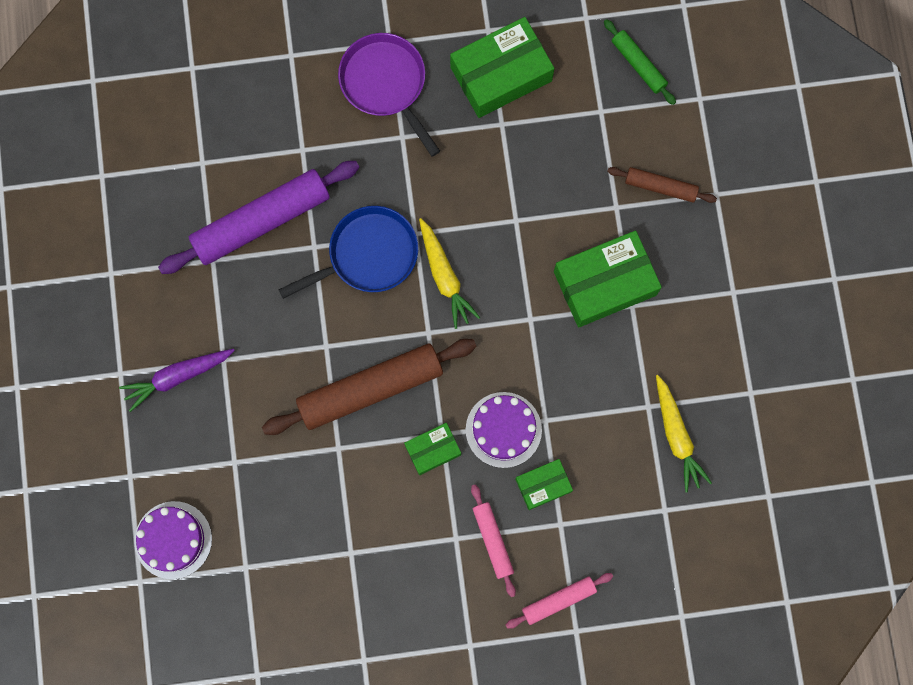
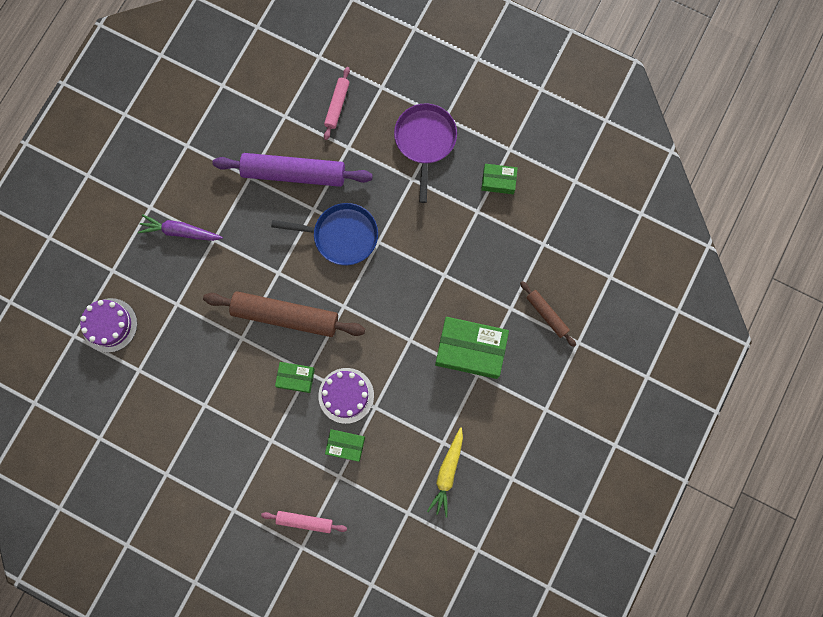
camera: 35 degrees right, 0 degrees up
yellow carrot [419,218,480,329] -> none
green box [450,17,554,118] -> green box [481,164,518,194], size x0.53
pink rolling pin [471,484,516,597] -> pink rolling pin moved to [324,67,350,140]
green rolling pin [604,19,676,105] -> none

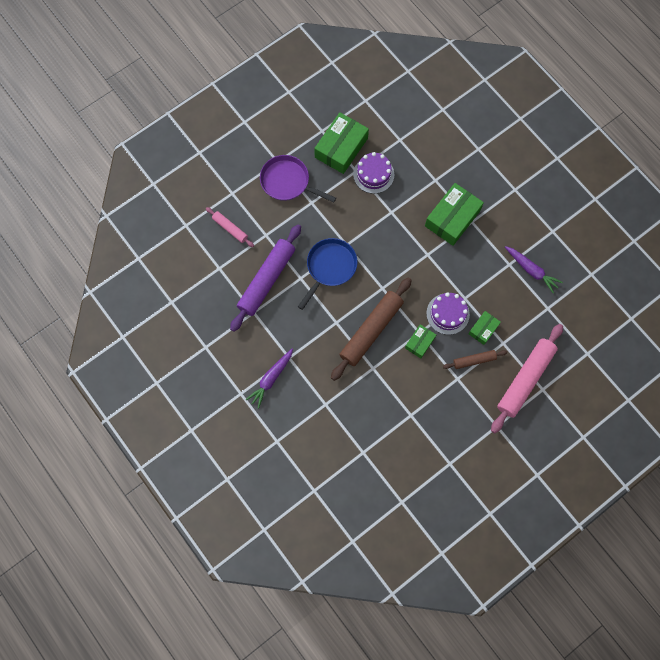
camera: 65 degrees left, 5 degrees down
purple cake [80,298,137,352] -> purple cake moved to [353,152,394,194]
pink rolling pin [261,511,347,533] -> pink rolling pin [491,324,563,433], size x1.97
yellow carrot [427,427,463,517] -> purple carrot [505,246,563,294]
green box [481,164,518,194] -> green box [314,112,369,174], size x1.88
brown rolling pin [520,281,576,347] -> brown rolling pin moved to [443,350,507,369]

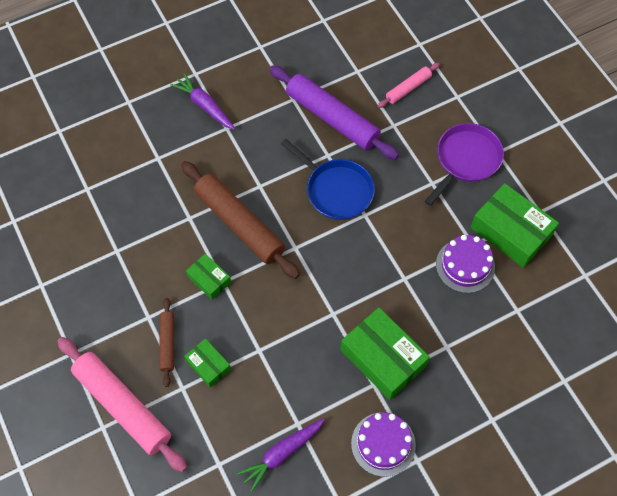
camera: 100 degrees right, 10 degrees down
purple cake [426,292,470,335] -> purple cake moved to [351,412,416,477]

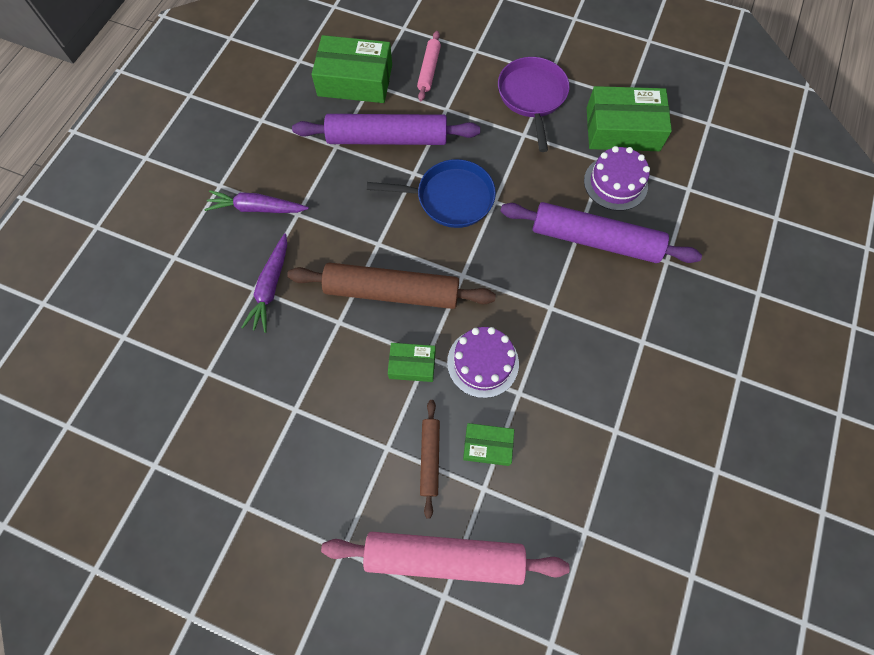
camera: 40 degrees left, 5 degrees up
brown rolling pin [159,298,174,387] -> brown rolling pin turned 45 degrees clockwise [420,400,440,519]
purple carrot [237,418,325,492] -> purple carrot moved to [241,233,287,333]
green box [341,307,430,400] -> green box moved to [312,35,392,103]
purple cake [351,412,416,477] -> purple cake moved to [447,327,519,398]
none -> purple rolling pin [500,202,702,263]

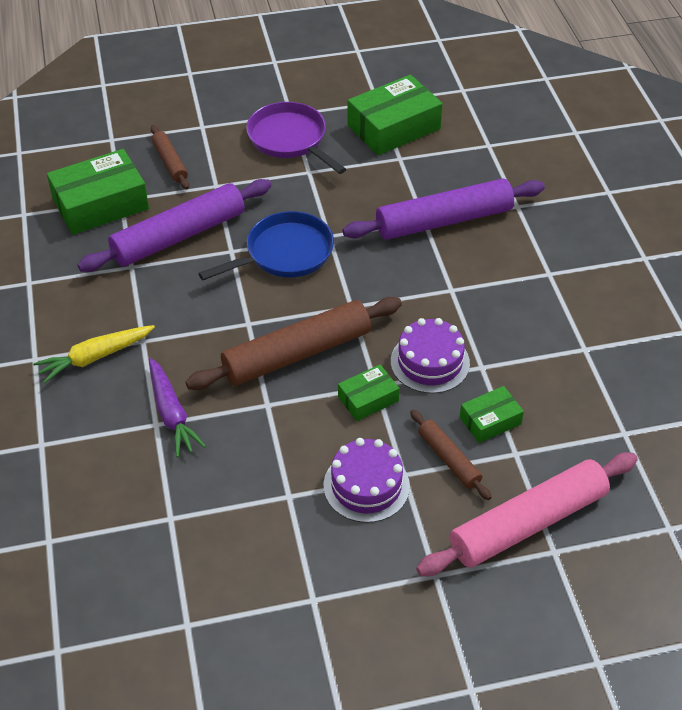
camera: 35 degrees left, 20 degrees down
purple carrot [204,190,309,213] -> yellow carrot [33,325,155,384]
pink rolling pin [417,31,441,101] -> brown rolling pin [151,125,189,189]
purple cake [584,146,650,211] -> purple cake moved to [323,438,410,523]

